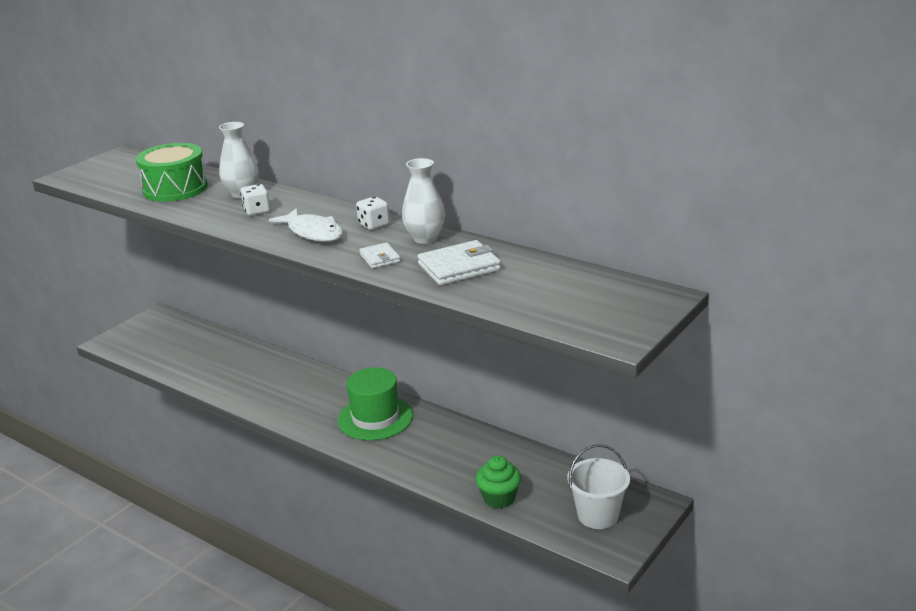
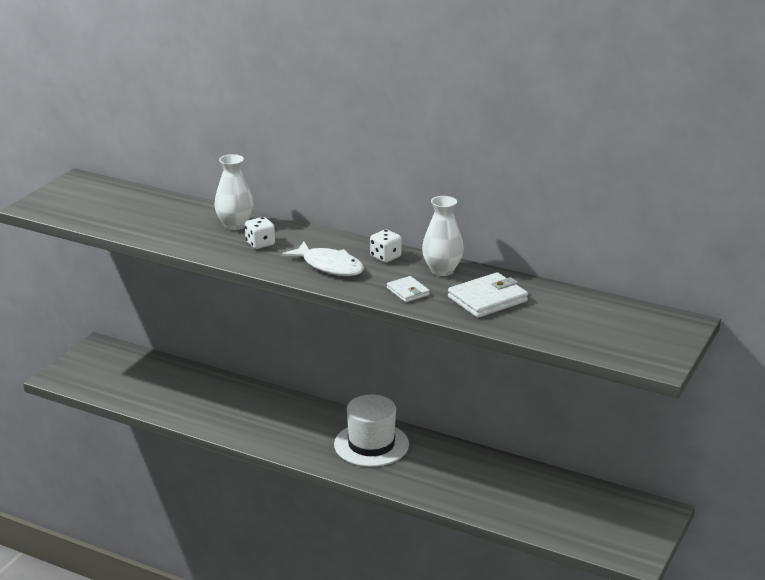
camera: 10 degrees left, 0 degrees up
green drum [136,143,208,202] -> none
green hat [338,368,413,440] -> white hat [334,394,409,467]
green cupcake [476,455,521,508] -> none
white bucket [567,444,630,529] -> none

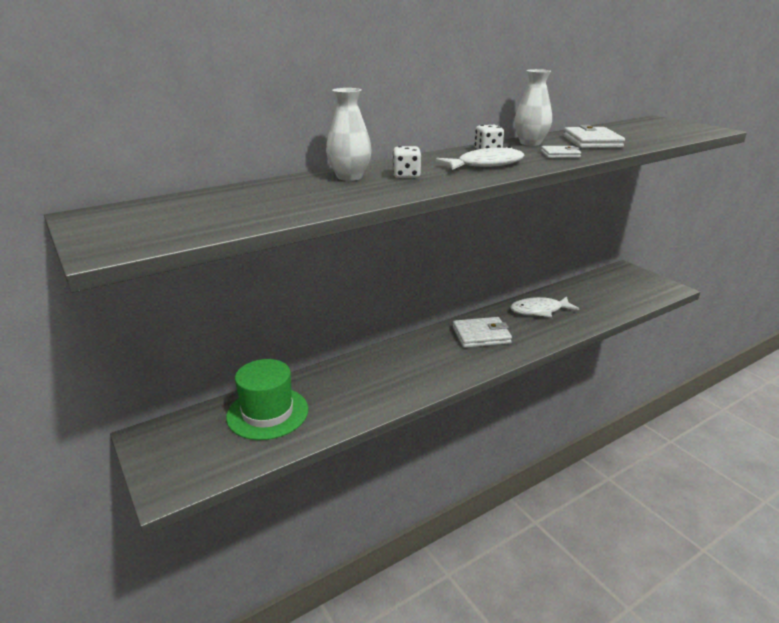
camera: 60 degrees left, 0 degrees up
white hat [334,394,409,467] -> white wallet [453,317,512,348]
none -> green hat [226,359,308,440]
none -> white fish [510,297,579,317]

